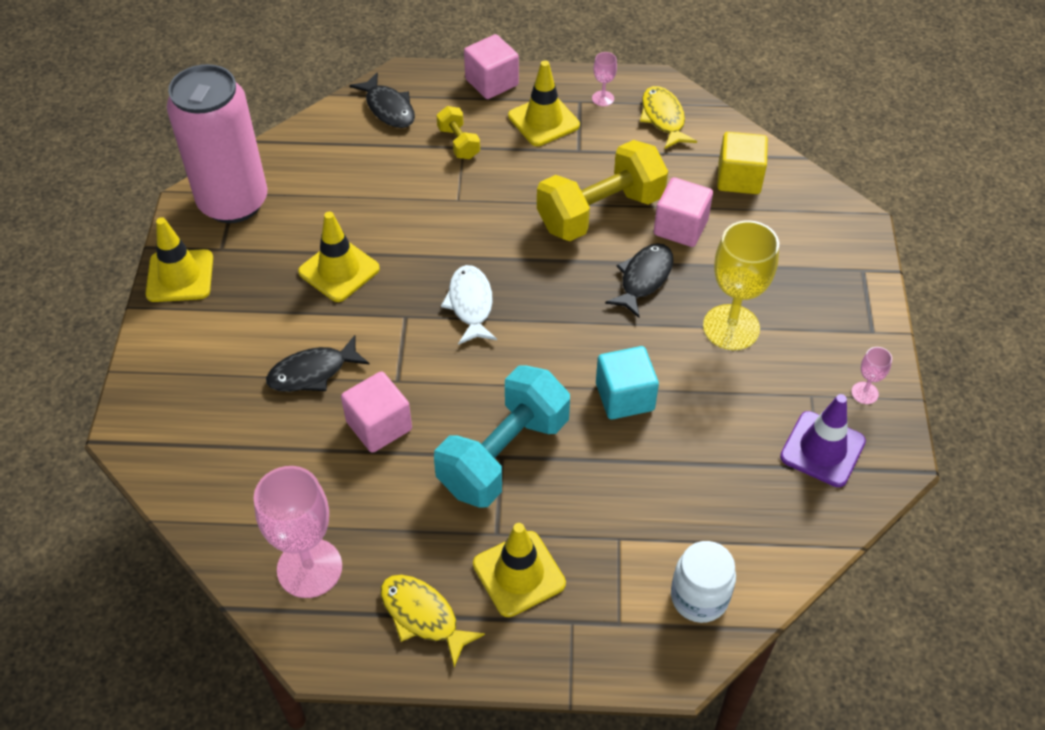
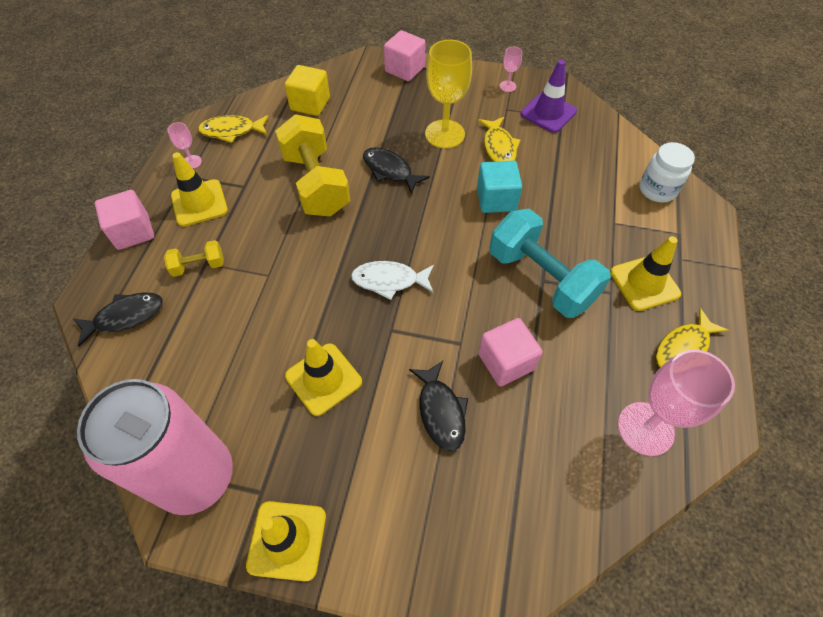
camera: 80 degrees left, 5 degrees up
pink cube [654,177,713,247] -> pink cube moved to [384,30,426,81]
none -> yellow fish [478,117,520,162]

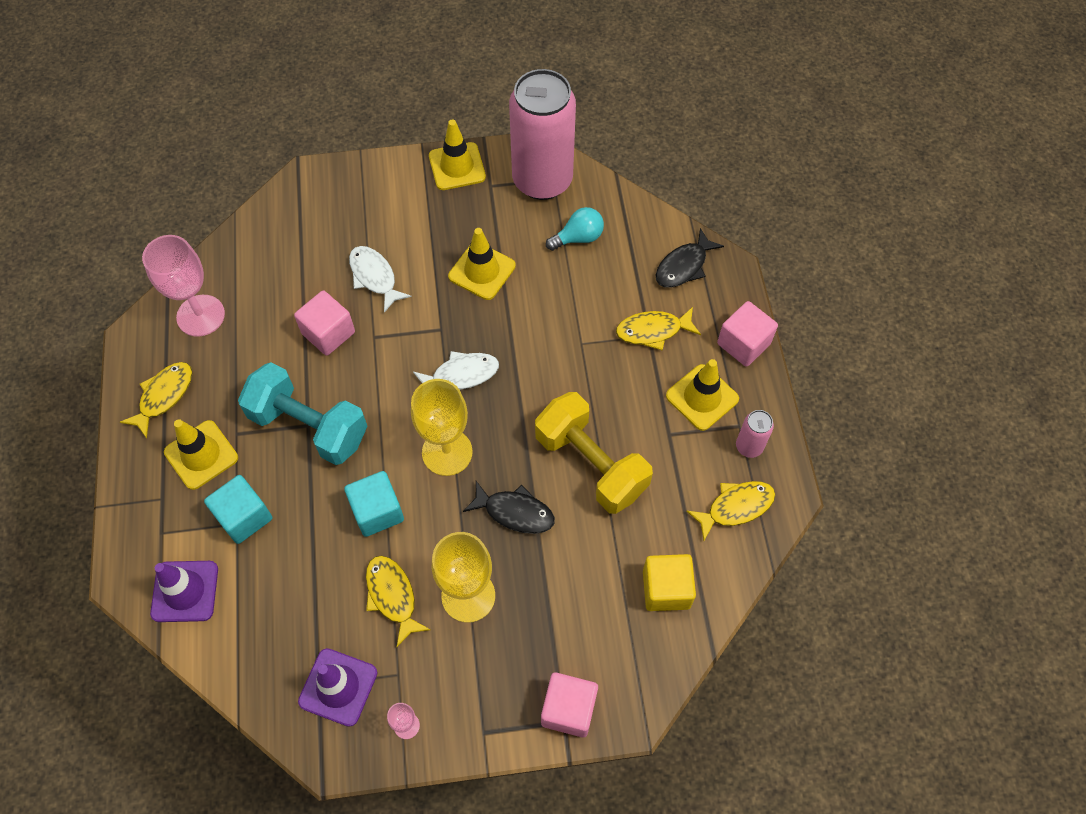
camera: 160 degrees right, 5 degrees up
yellow dumbbell [164,240,224,277] -> yellow fish [616,307,701,350]
pink goblet [167,122,202,169] -> pink can [736,410,774,458]
black fish [409,361,468,451] -> white fish [349,246,411,313]
white jar [639,142,695,203] -> purple traffic cone [150,561,218,622]
none -> turquoise cube [204,475,272,544]
none -> yellow goblet [411,379,473,476]
none -> turquoise light bulb [546,207,604,251]

